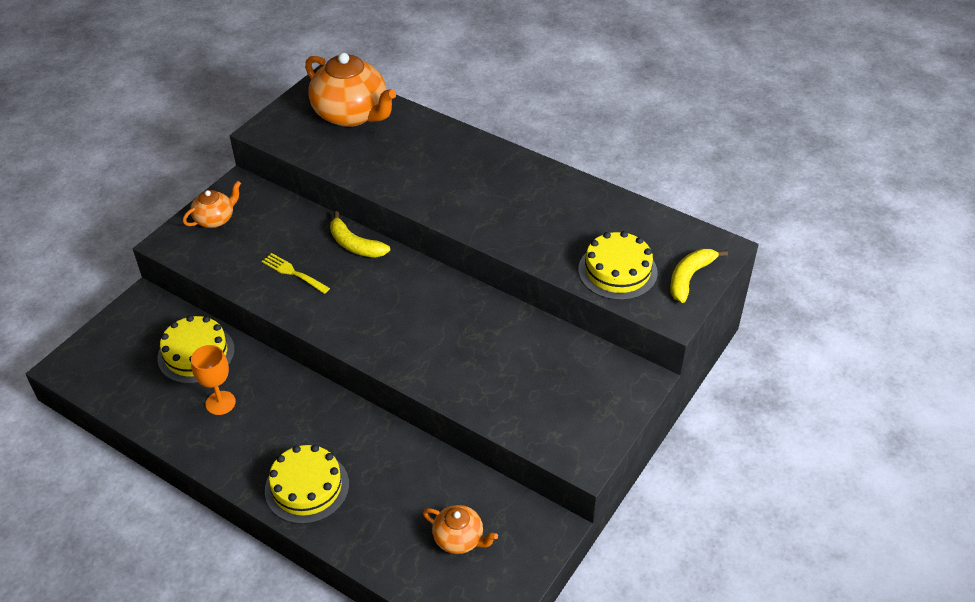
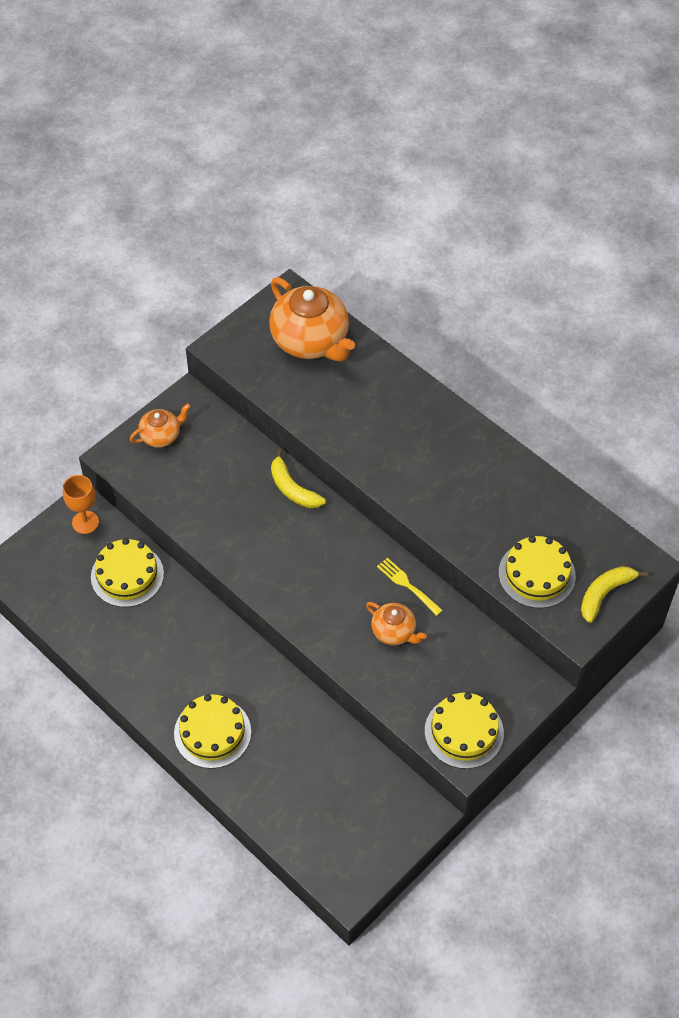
camera: 10 degrees right, 10 degrees up
orange goblet [191,345,236,415] -> orange goblet moved to [63,475,99,534]
yellow fork [262,253,330,294] -> yellow fork moved to [377,558,443,616]
orange teapot [423,505,498,554] -> orange teapot moved to [366,602,427,645]
none -> yellow cake [425,692,504,769]

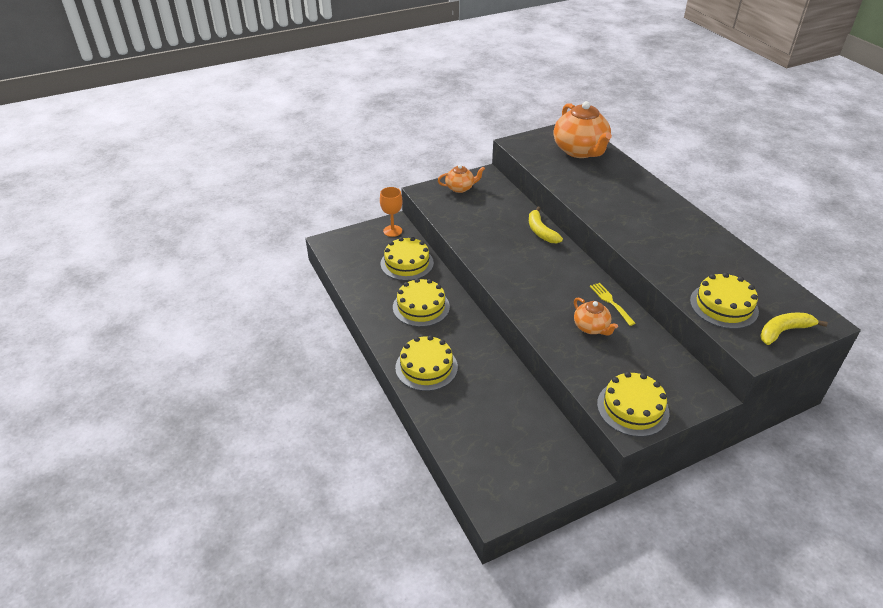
camera: 20 degrees right, 15 degrees down
none -> yellow cake [393,278,450,327]

